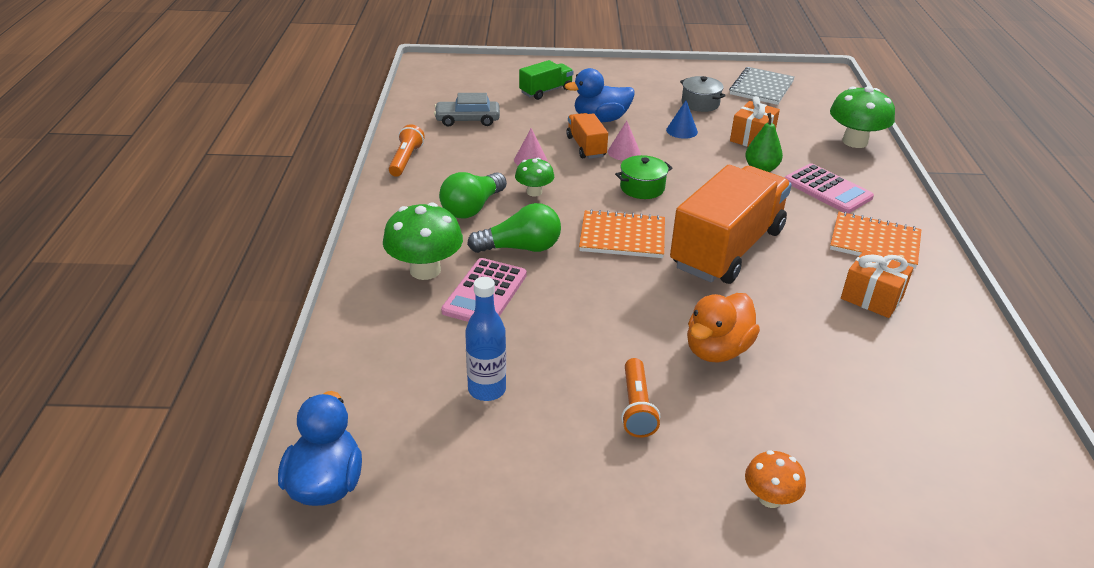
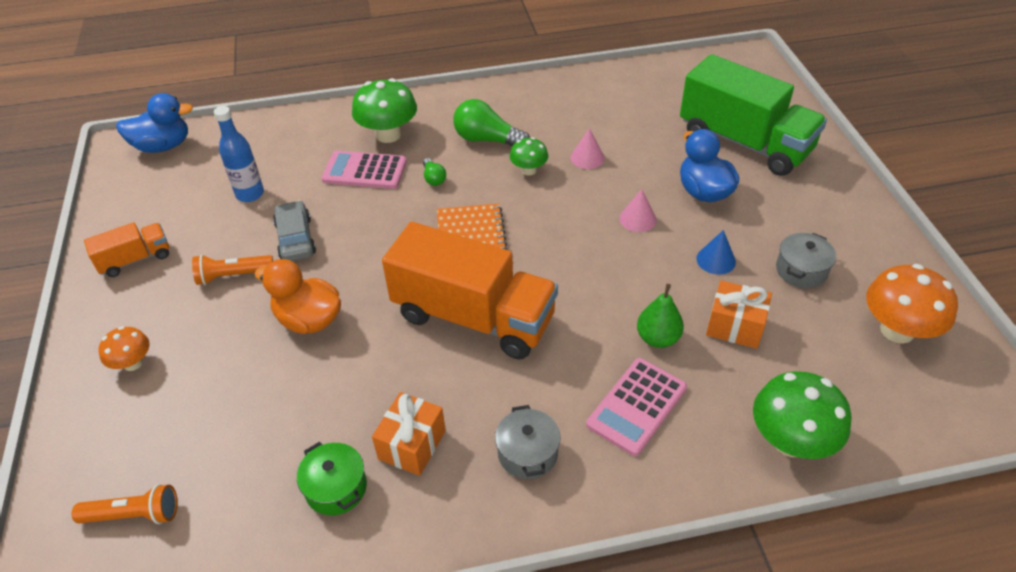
camera: 80 degrees right, 10 degrees up
orange flashlight [389,124,425,177] -> orange flashlight moved to [72,484,178,524]
grey car [434,93,500,127] -> grey car moved to [273,200,316,261]
green light bulb [467,203,561,253] -> green light bulb [423,158,446,186], size x0.52
green truck [519,60,574,100] -> green truck [680,54,827,176], size x2.10
orange truck [566,113,608,159] -> orange truck moved to [84,222,169,277]
green pot [615,155,673,199] -> green pot moved to [297,442,367,515]
grey notebook [729,67,795,105] -> orange mushroom [866,264,958,344]
orange notebook [830,211,921,269] -> grey pot [495,405,561,479]

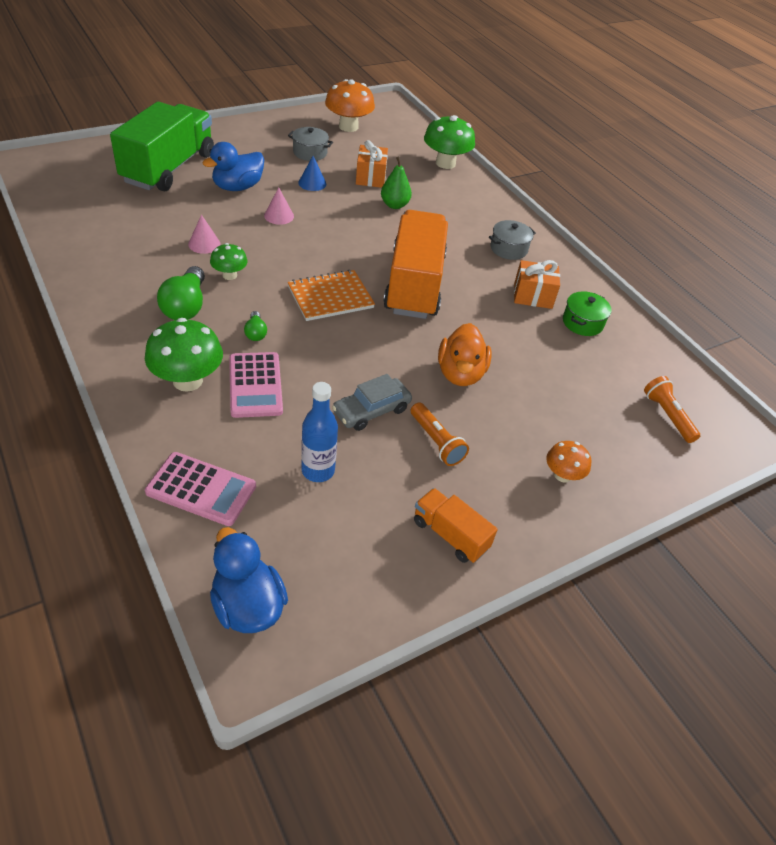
camera: 115 degrees left, 0 degrees up
green light bulb [423,158,446,186] -> green light bulb turned 120 degrees clockwise [244,311,267,341]
pink calculator [586,358,687,456] -> pink calculator moved to [145,452,256,526]

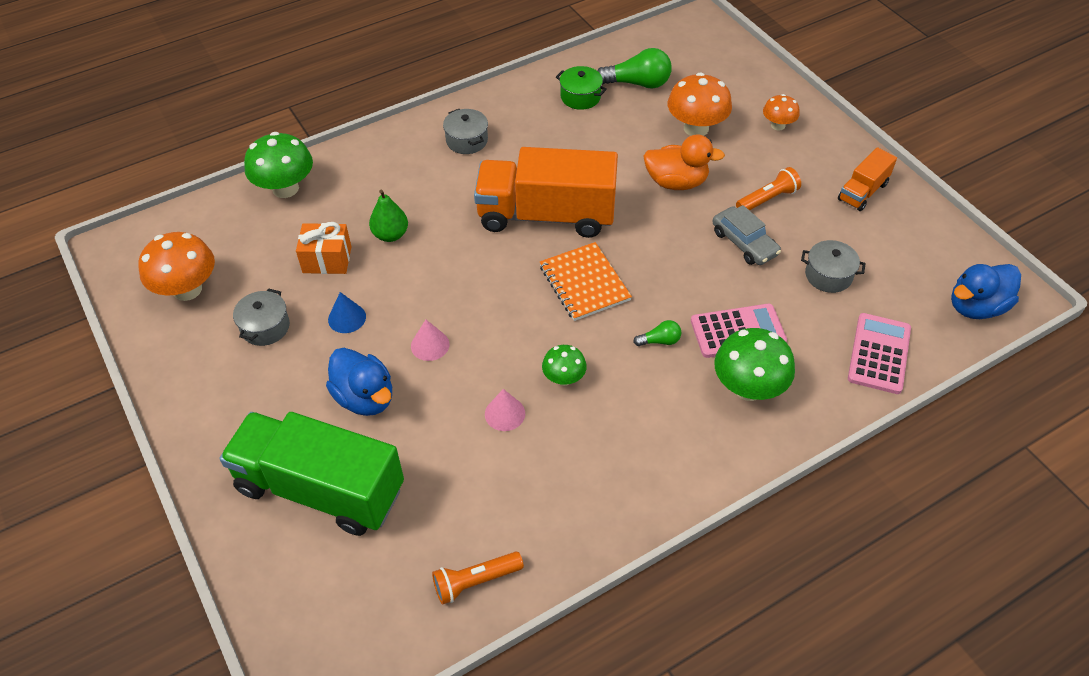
camera: 85 degrees left, 5 degrees up
green light bulb [157,266,205,320] -> green light bulb moved to [597,48,672,89]
blue bottle [301,382,338,482] -> grey pot [801,240,866,293]
orange gift [514,260,560,309] -> none
orange flashlight [644,376,700,443] -> orange flashlight moved to [432,551,524,605]
none -> orange mushroom [668,72,732,136]

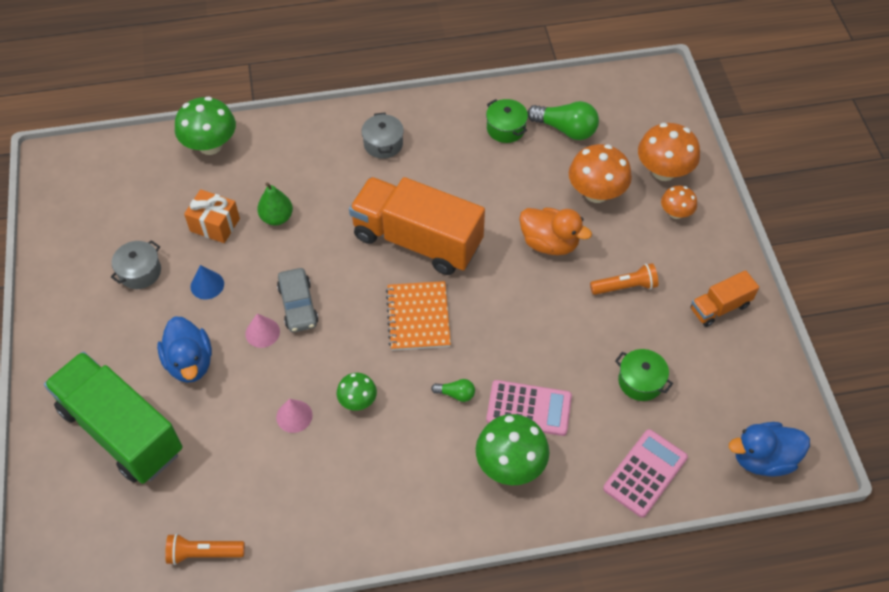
camera: 20 degrees right, 5 degrees up
orange mushroom [138,232,215,301] -> orange mushroom moved to [638,123,700,181]
grey car [712,205,781,265] -> grey car moved to [277,268,318,332]
grey pot [801,240,866,293] -> green pot [615,349,673,401]

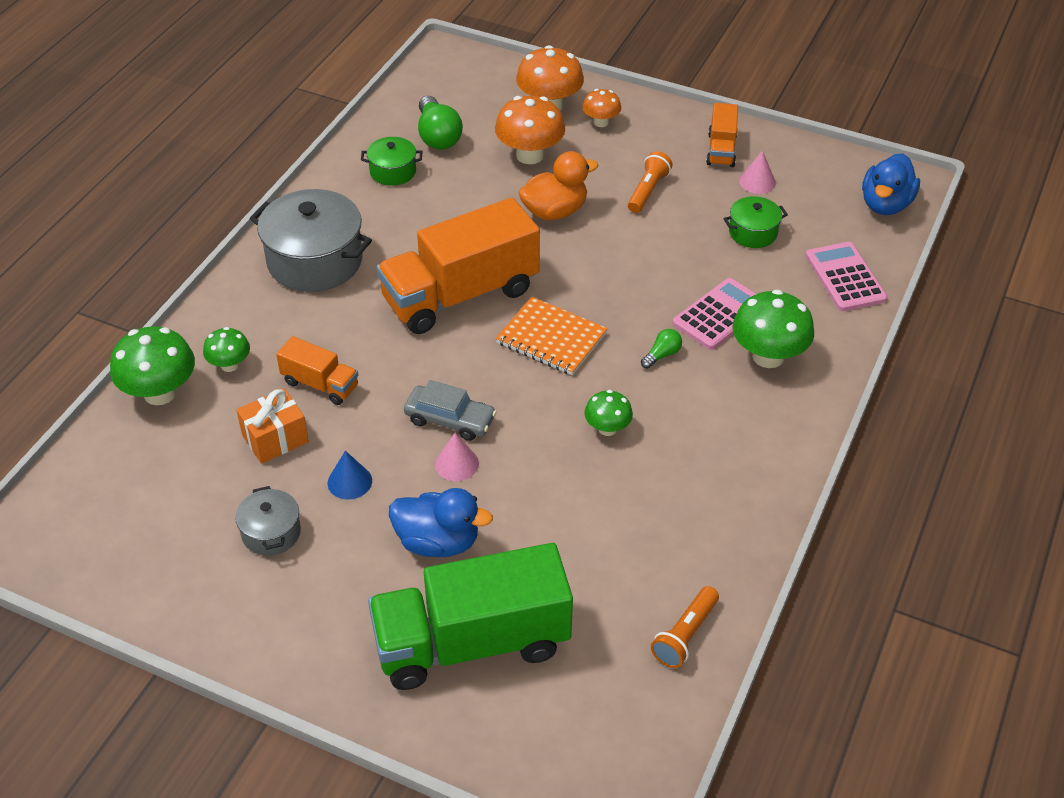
camera: 55 degrees left, 10 degrees down
green pear [257,182,293,225] -> orange truck [276,336,358,405]
pink cone [276,399,313,433] -> pink cone moved to [739,150,776,194]
grey pot [361,113,404,159] -> grey pot [250,189,372,292], size x1.93
green light bulb [527,101,599,140] -> green light bulb turned 105 degrees clockwise [418,96,463,150]
none -> green mushroom [203,327,250,372]

